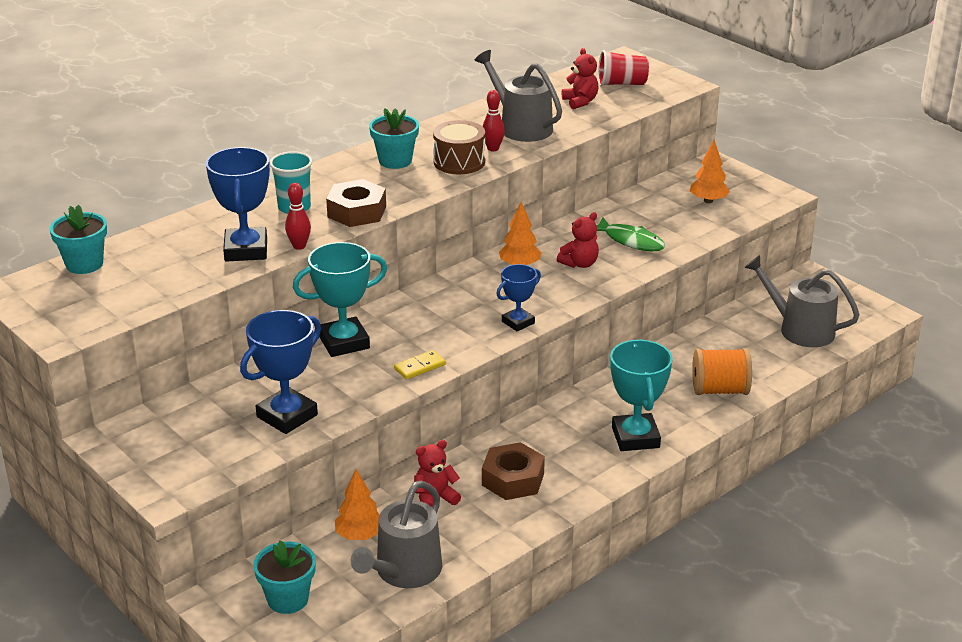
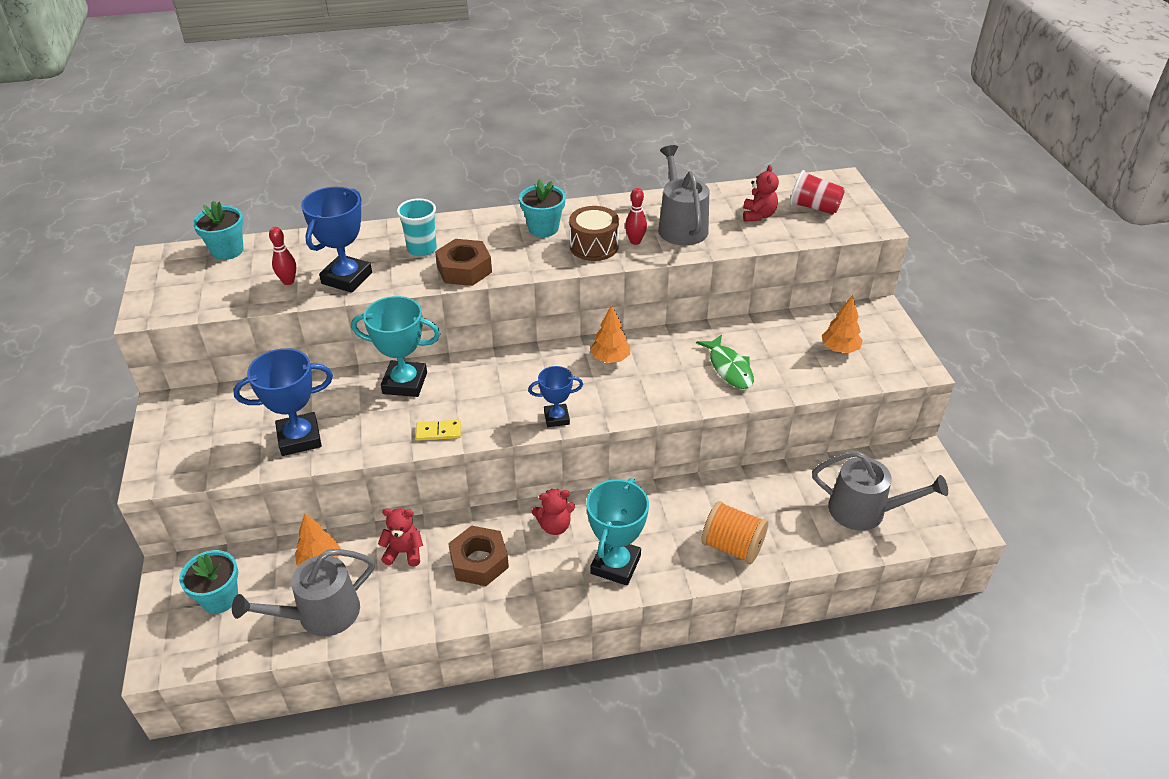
camera: 30 degrees right, 10 degrees up
red bowling pin [285,183,311,250] -> red bowling pin moved to [269,227,296,285]
red teddy bear [557,212,599,268] -> red teddy bear moved to [532,489,575,535]
grey watering can [744,255,860,347] -> grey watering can turned 135 degrees clockwise [812,451,948,531]

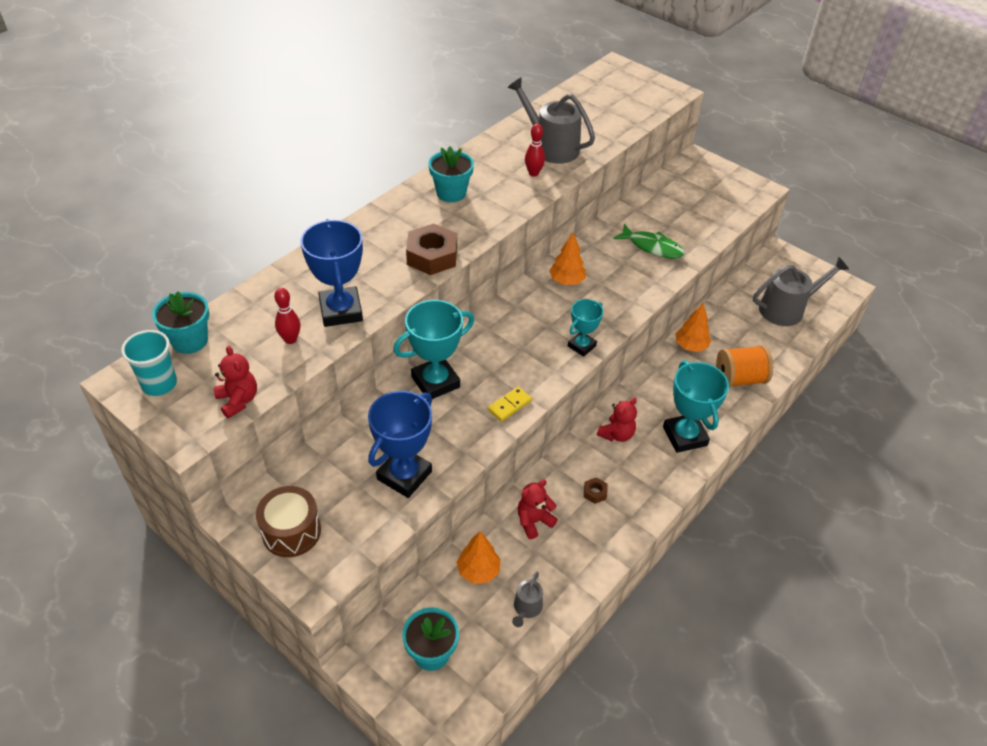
camera: 40 degrees left, 5 degrees up
grey watering can [232,549,375,636] -> grey watering can [512,572,543,627], size x0.50
turquoise cup [397,198,437,256] -> turquoise cup moved to [121,330,177,396]
brown nut [448,526,509,586] -> brown nut [584,477,607,504], size x0.46
blue trophy [528,366,583,427] -> turquoise trophy [568,299,603,357]
brown drum [569,206,619,261] -> brown drum moved to [256,486,321,557]
red teddy bear [743,165,779,222] -> red teddy bear moved to [214,346,257,418]
red cup [790,170,845,215] -> none
orange tree [822,295,863,353] -> orange tree moved to [676,303,711,352]

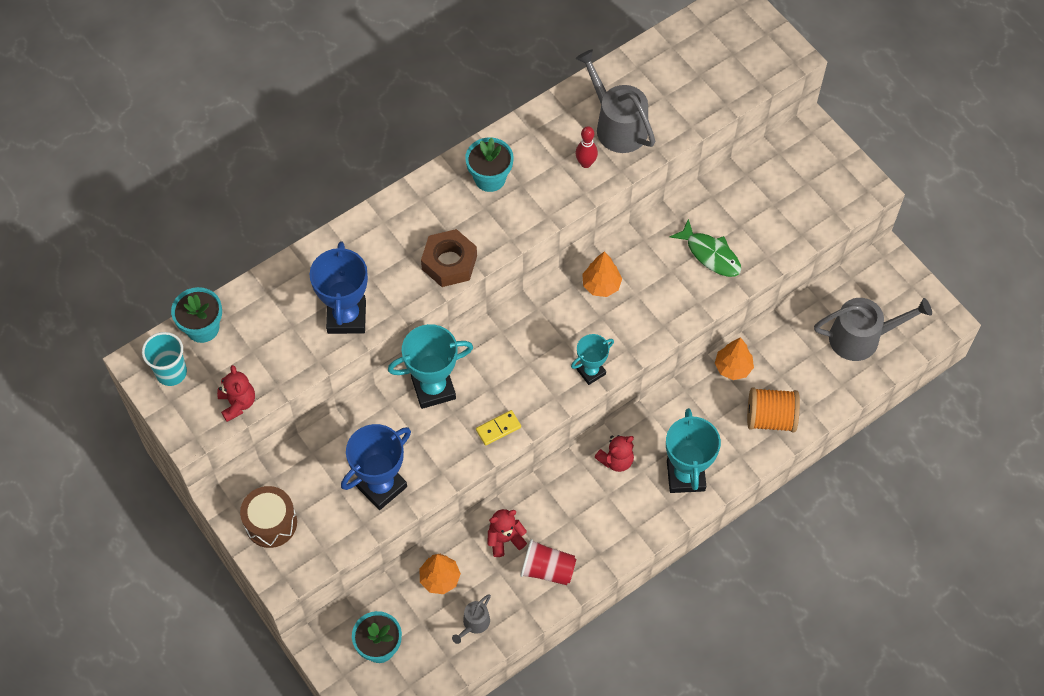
camera: 15 degrees right, 15 degrees up
red bowling pin [274,288,300,344] -> none
brown nut [584,477,607,504] -> none
none -> red cup [520,539,576,585]

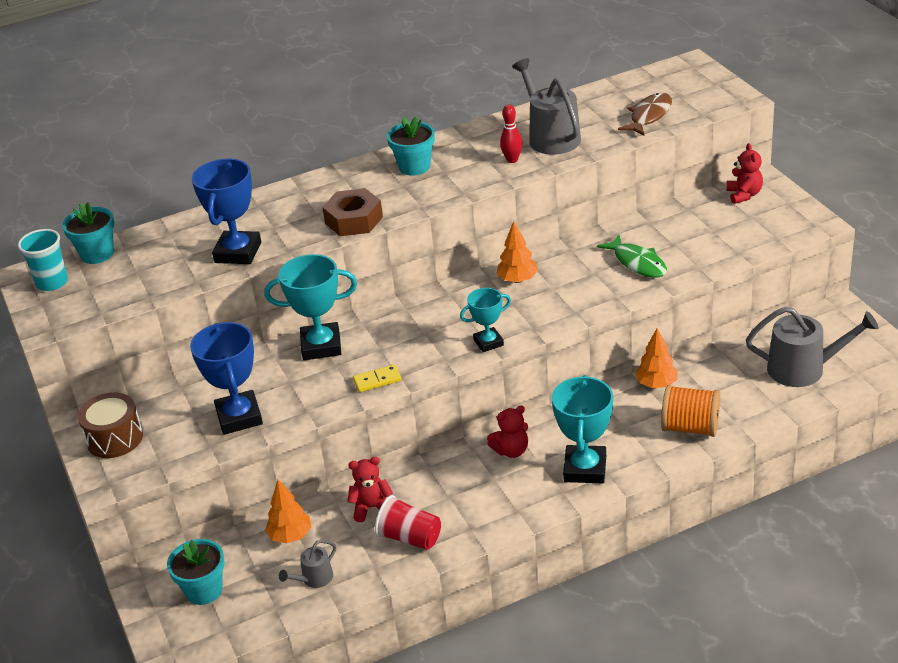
camera: 15 degrees right, 25 degrees down
red teddy bear [217,365,255,422] -> red teddy bear moved to [727,143,763,204]
blue trophy [341,424,411,510] -> blue trophy turned 75 degrees counterclockwise [190,322,263,435]
none -> brown fish [618,93,672,136]

